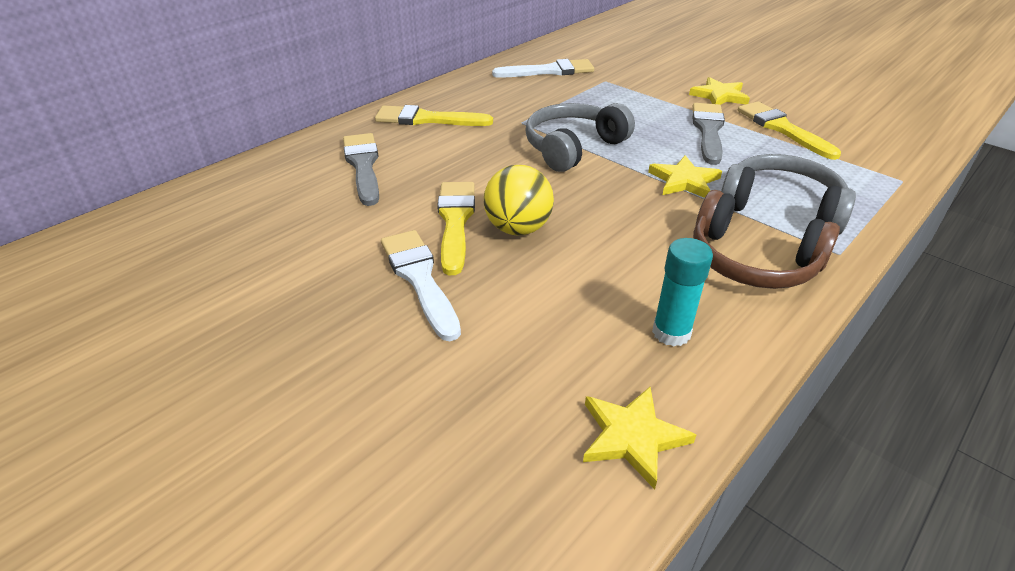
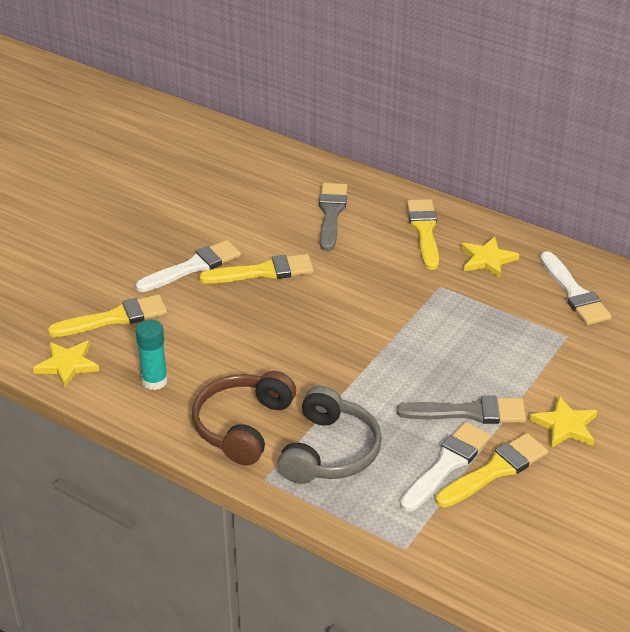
camera: 80 degrees right, 0 degrees up
grey brush [343,133,379,206] -> grey brush turned 60 degrees counterclockwise [319,183,348,251]
yellow ball [484,165,554,236] -> none
grey headphones [525,103,635,172] -> none
yellow star [648,155,722,198] -> yellow star moved to [461,237,519,278]
none -> yellow brush [48,294,167,337]
none -> white brush [400,422,491,512]

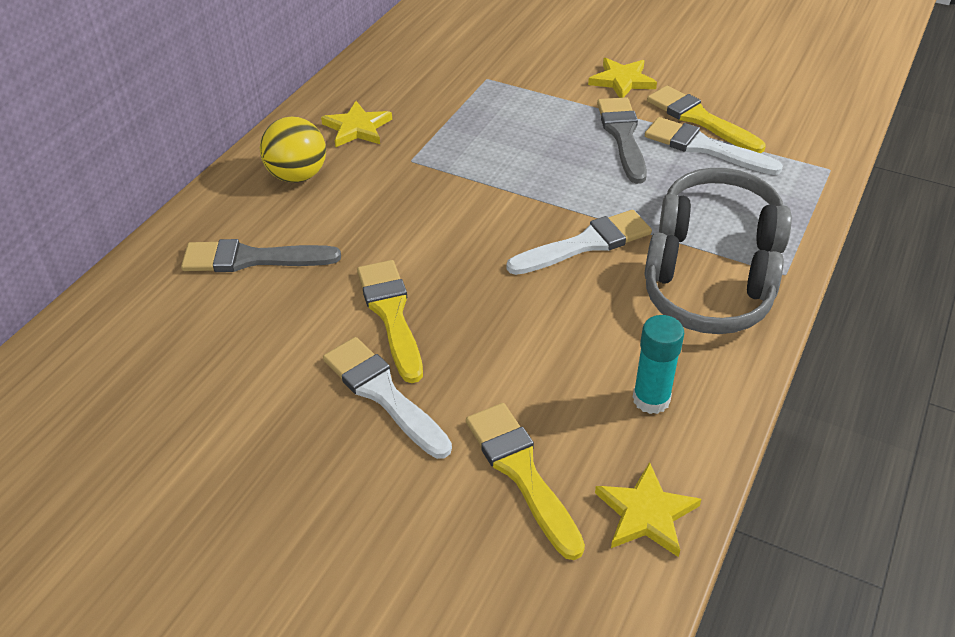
camera: 95 degrees left, 5 degrees up
brown headphones [192,371,296,465] -> grey headphones [645,232,784,334]
yellow brush [407,199,439,270] -> yellow ball [260,116,326,183]
white brush [540,251,612,325] -> white brush moved to [507,210,652,275]

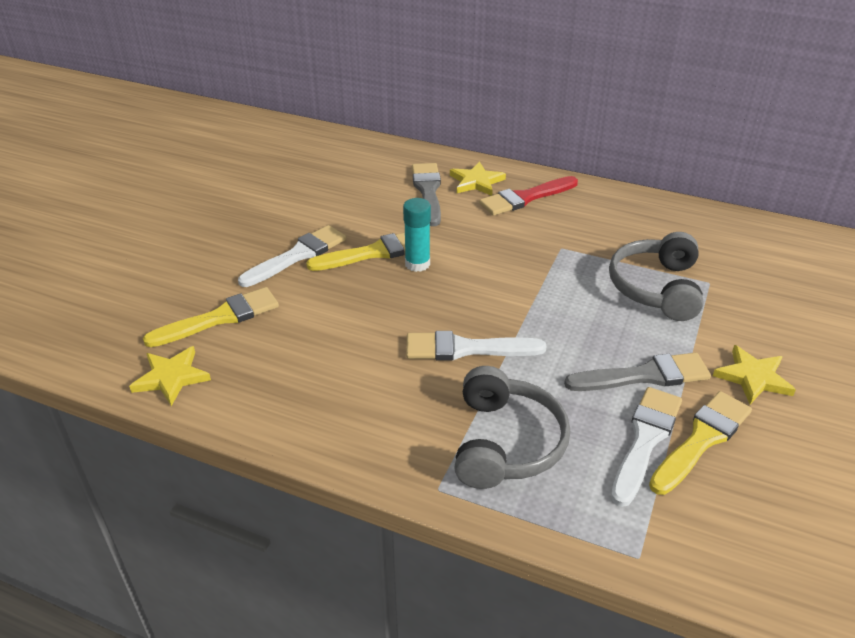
camera: 85 degrees right, 5 degrees down
yellow ball [260,116,326,183] -> red brush [479,176,578,216]
yellow star [321,101,392,147] -> yellow star moved to [450,161,506,196]
white brush [507,210,652,275] -> white brush turned 120 degrees clockwise [406,331,547,360]
turquoise glue stick [633,315,684,414] -> turquoise glue stick moved to [403,198,431,272]
grey headphones [645,232,784,334] -> grey headphones moved to [609,232,704,321]

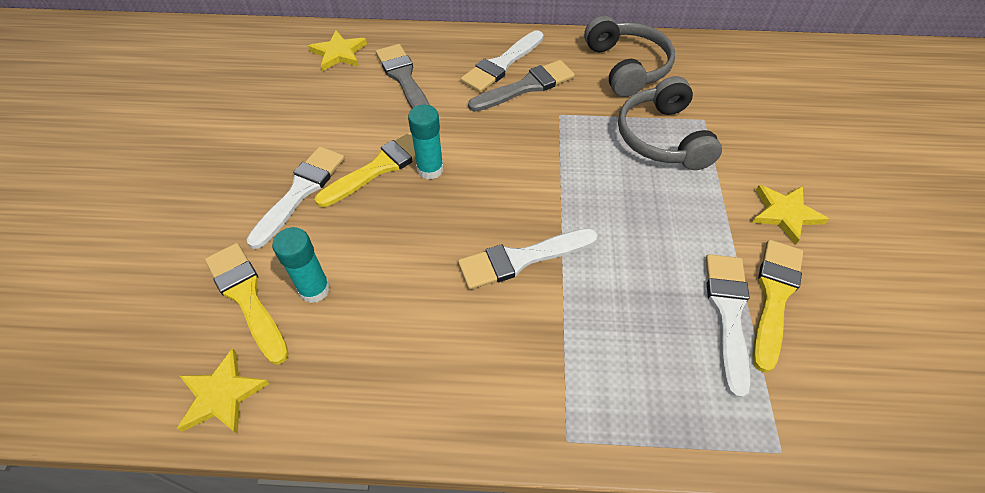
camera: 20 degrees left, 15 degrees up
yellow brush [143,287,279,347] -> yellow brush turned 75 degrees counterclockwise [205,243,289,364]
yellow star [450,161,506,196] -> yellow star moved to [308,30,367,71]
grey headphones [455,366,570,489] -> grey headphones moved to [584,15,675,97]
red brush [479,176,578,216] -> white brush [461,30,544,93]
grey brush [564,353,711,391] -> grey brush moved to [468,60,575,112]
none -> turquoise glue stick [272,227,330,303]

